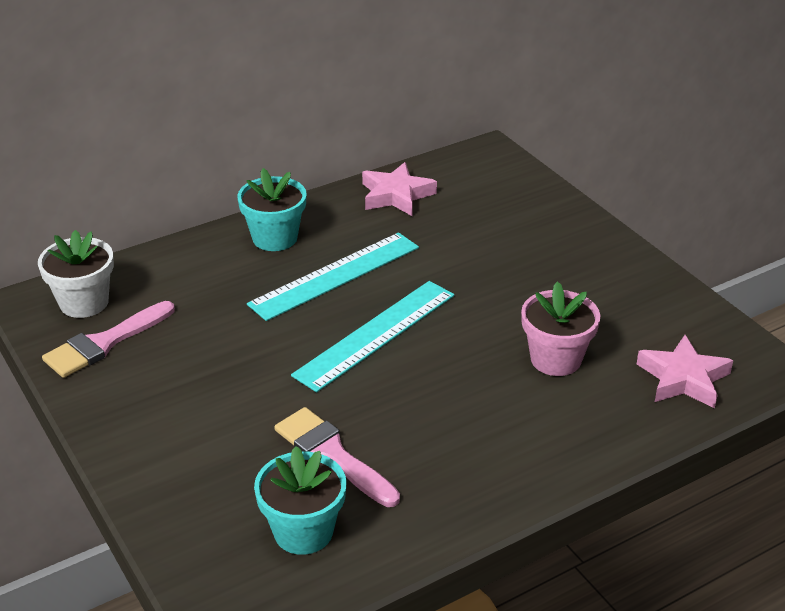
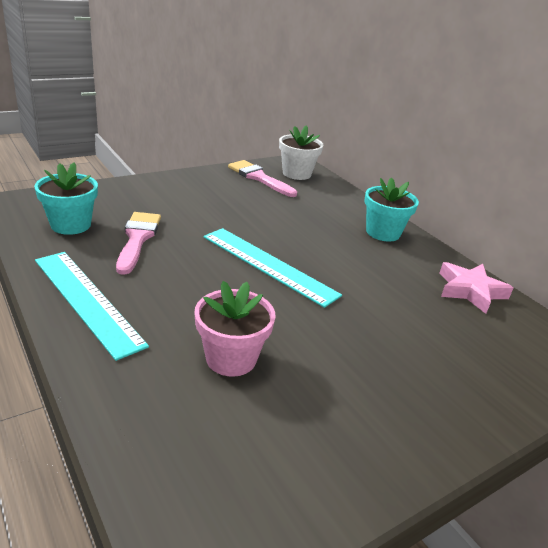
camera: 85 degrees right, 5 degrees down
turquoise ruler [247,233,419,321] -> turquoise ruler moved to [35,252,149,361]
pink brush [274,407,400,507] -> pink brush turned 45 degrees counterclockwise [116,212,161,275]
pink star [637,335,733,409] -> none

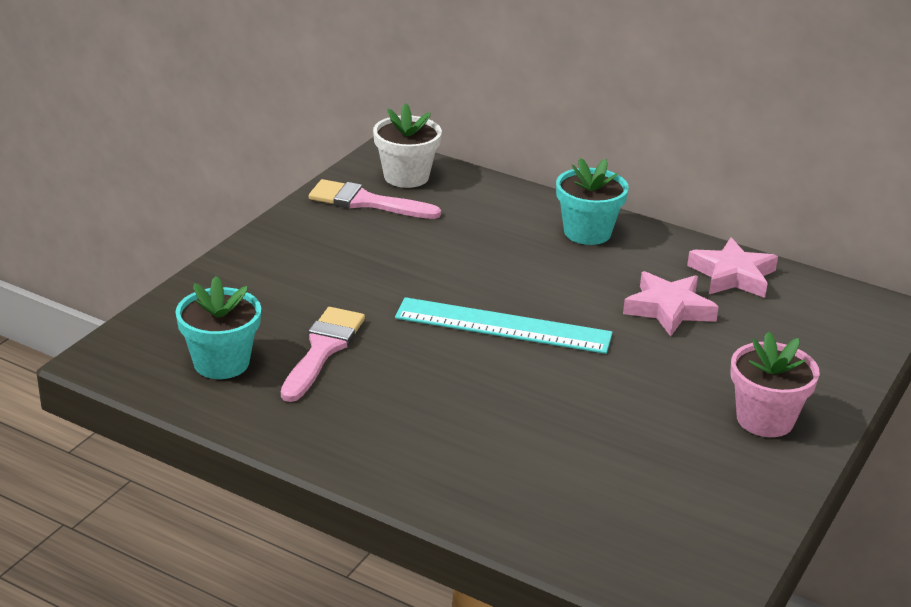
camera: 25 degrees left, 0 degrees up
turquoise ruler [35,252,149,361] -> none
pink brush [116,212,161,275] -> pink brush turned 45 degrees clockwise [281,307,365,402]
pink flower pot [194,281,276,377] -> pink flower pot moved to [731,331,820,437]
none -> pink star [623,271,719,337]

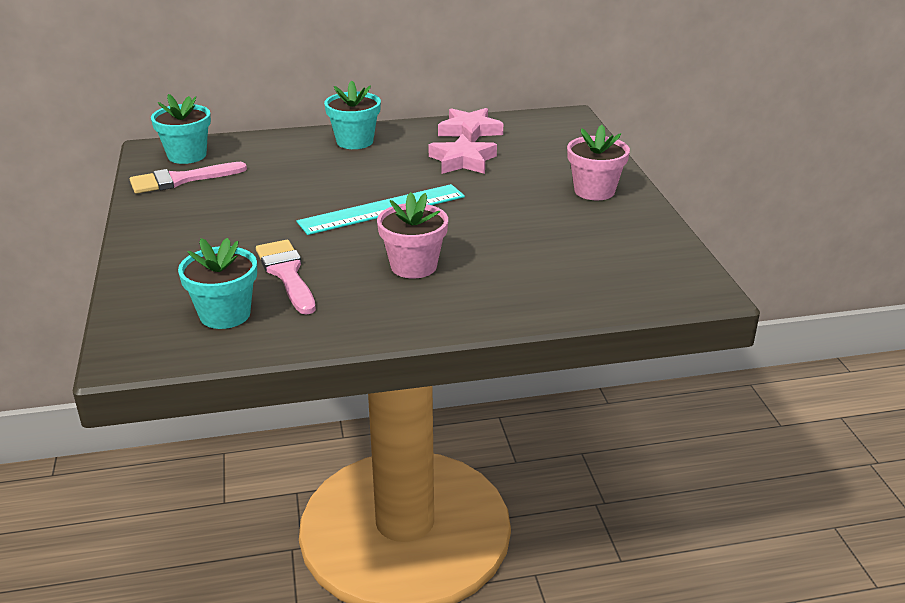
camera: 40 degrees left, 0 degrees up
white flower pot [373,103,442,188] -> turquoise flower pot [151,94,211,164]
none -> pink flower pot [377,192,448,279]

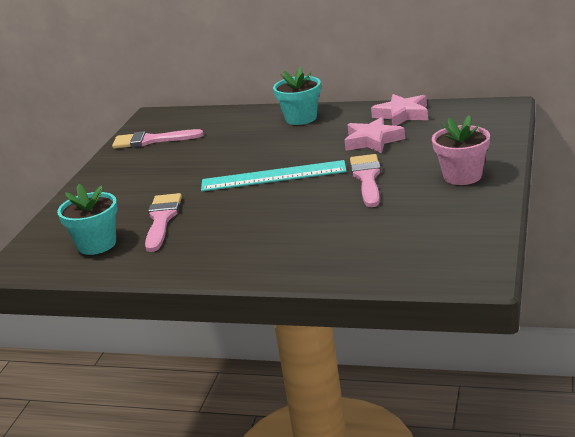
camera: 30 degrees right, 5 degrees down
turquoise flower pot [151,94,211,164] -> none
pink flower pot [377,192,448,279] -> none
none -> pink brush [350,154,381,207]

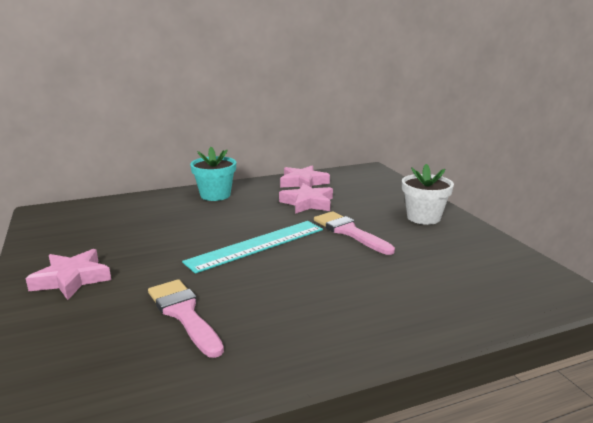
camera: 40 degrees left, 5 degrees down
turquoise flower pot [57,184,118,255] -> none
pink brush [112,129,204,149] -> none
pink flower pot [432,115,490,185] -> white flower pot [402,164,454,225]
none -> pink star [26,249,111,300]

